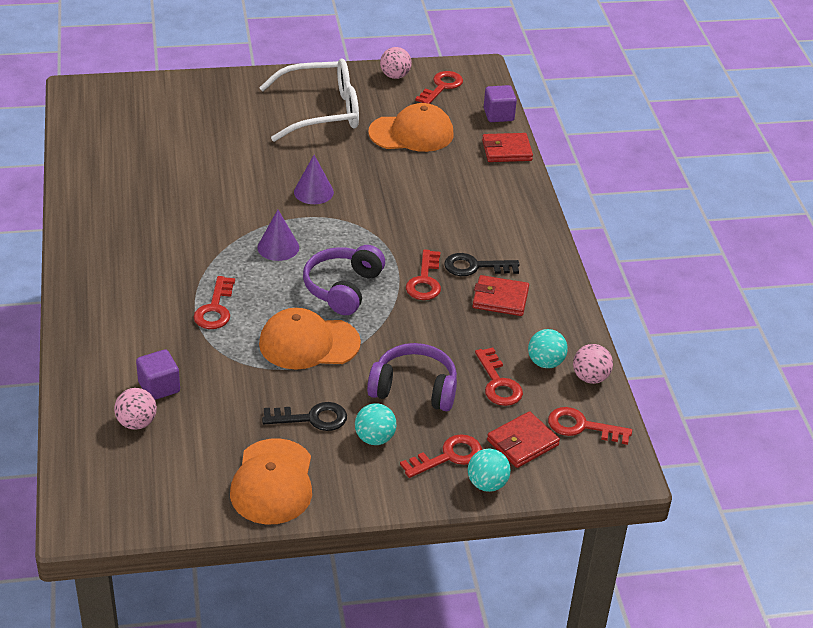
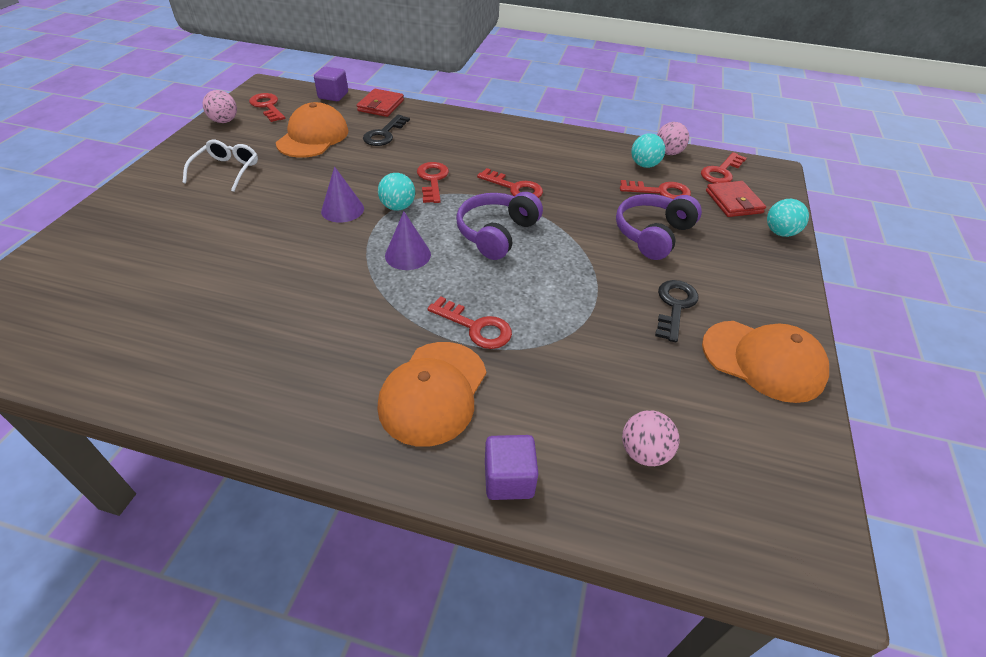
camera: 65 degrees left, 5 degrees up
purple cube [136,349,180,400] -> purple cube moved to [485,435,538,500]
white glasses [259,58,359,142] -> white glasses [183,140,258,192], size x0.56
orange cap [259,308,361,370] -> orange cap moved to [377,342,486,447]
purple headphones [303,245,385,315] -> purple headphones turned 75 degrees clockwise [456,192,543,260]
turquoise ball [355,403,396,445] -> turquoise ball moved to [378,173,415,211]
red key [400,434,482,478] -> red key moved to [417,162,449,203]
black key [444,253,520,276] -> black key moved to [363,115,410,146]
red wallet [472,275,529,316] -> none

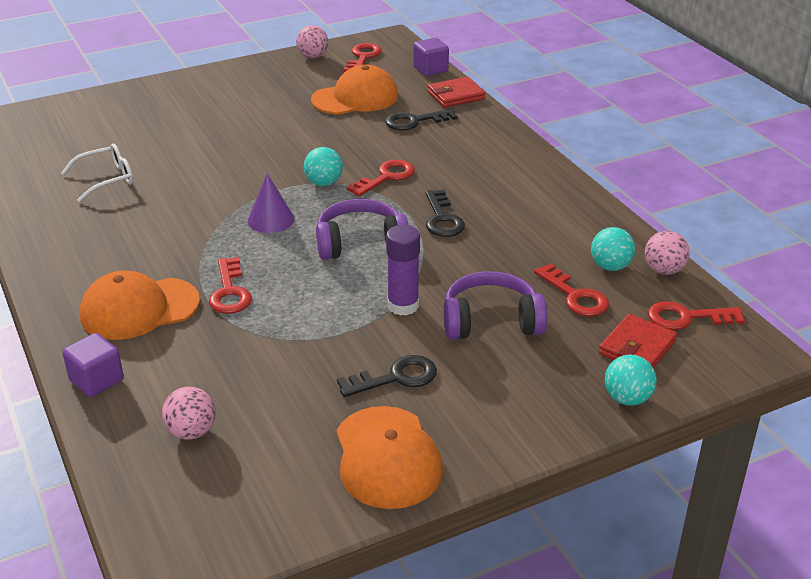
camera: 50 degrees right, 10 degrees down
white glasses [183,140,258,192] -> white glasses moved to [61,144,133,202]
purple cone [321,166,364,222] -> none
red key [477,168,543,198] -> black key [425,189,465,237]
none -> purple glue stick [386,225,420,316]

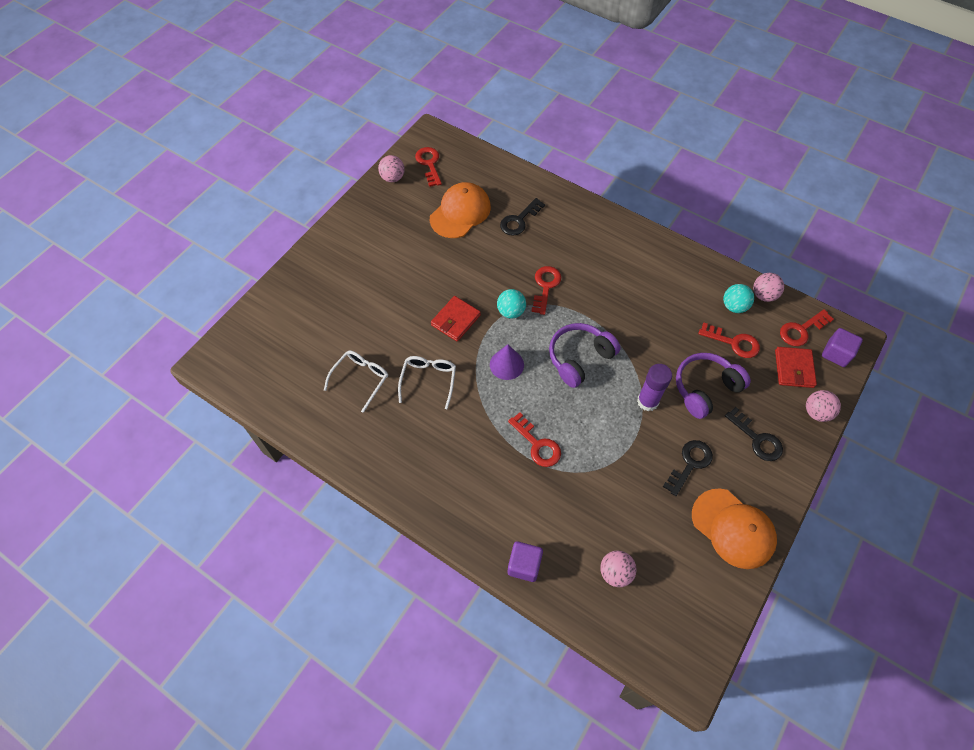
camera: 30 degrees left, 25 degrees up
orange cap [80,271,200,340] -> none
purple cube [413,38,449,76] -> purple cube moved to [822,328,863,367]
black key [425,189,465,237] -> black key moved to [725,407,783,461]
red wallet [427,76,486,108] -> red wallet moved to [431,296,481,341]
turquoise ball [605,354,657,406] -> pink ball [806,390,841,422]
none -> white glasses [398,356,456,409]

